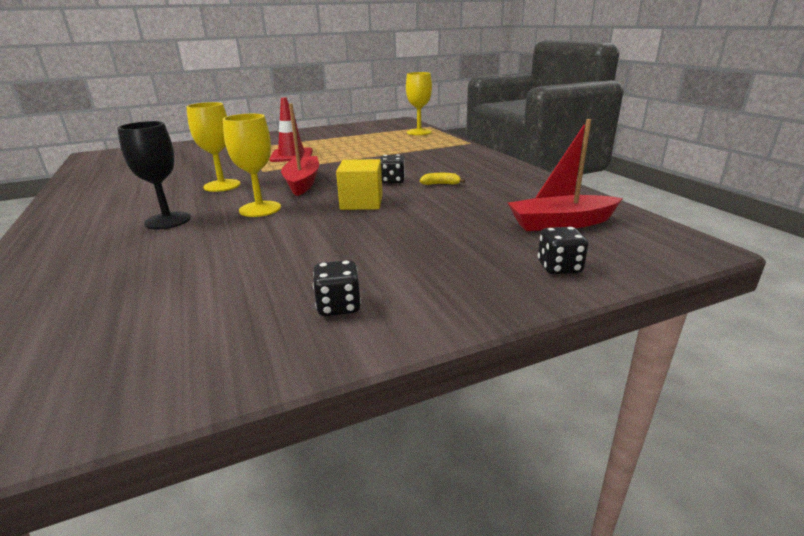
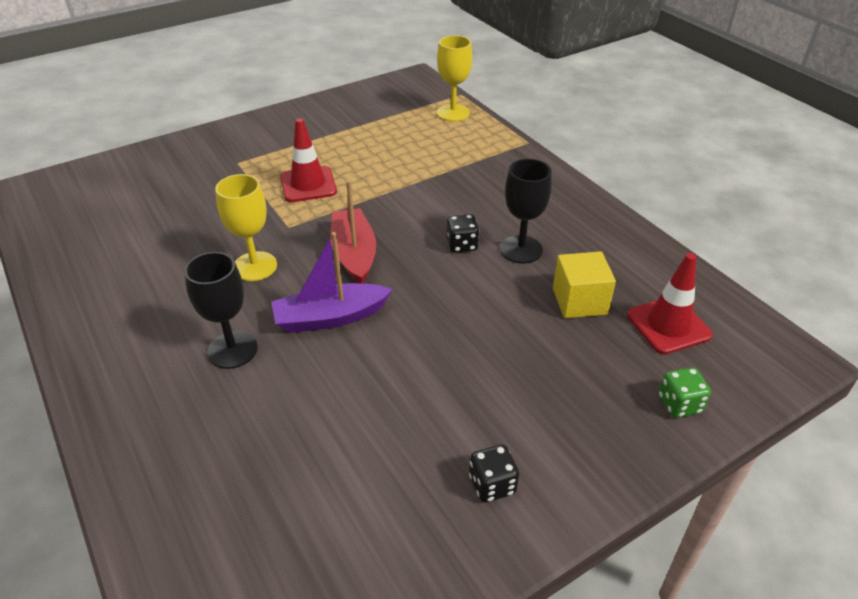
camera: 10 degrees left, 15 degrees up
yellow goblet [223,114,281,217] -> purple boat [271,232,393,333]
yellow cube [336,159,383,210] -> yellow cube moved to [553,251,616,318]
yellow banana [420,173,466,185] -> black goblet [500,159,552,264]
red boat [508,119,623,231] -> red traffic cone [627,253,713,354]
black dice [538,227,588,274] -> green dice [659,367,711,418]

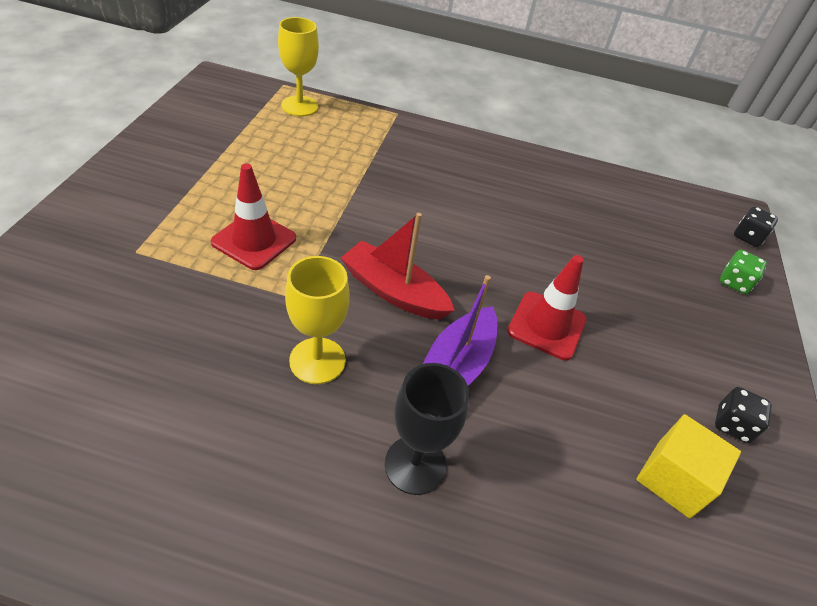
camera: 50 degrees left, 5 degrees up
black dice [447,214,480,253] -> black dice moved to [734,206,778,247]
black goblet [500,159,552,264] -> none
yellow cube [553,251,616,318] -> yellow cube moved to [636,414,741,519]
red traffic cone [627,253,713,354] -> red traffic cone moved to [507,255,587,361]

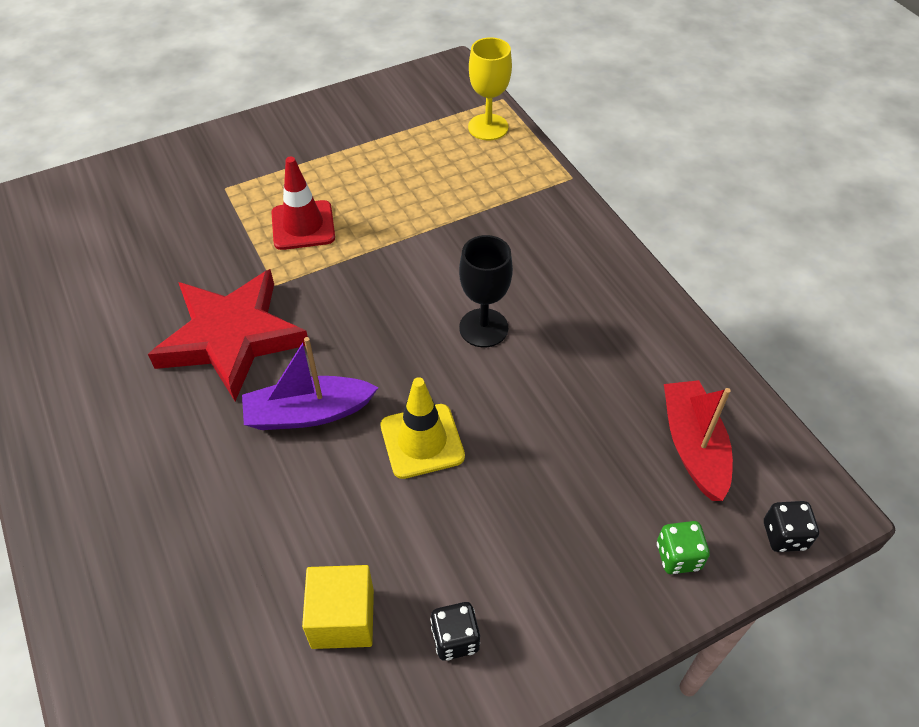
camera: 55 degrees right, 5 degrees up
yellow goblet [285,256,350,384] -> red star [148,269,308,401]
red boat [341,213,455,320] -> red boat moved to [664,380,733,501]
black goblet [385,363,469,495] -> black goblet moved to [459,235,513,348]
red traffic cone [507,255,587,361] -> yellow traffic cone [381,377,465,479]

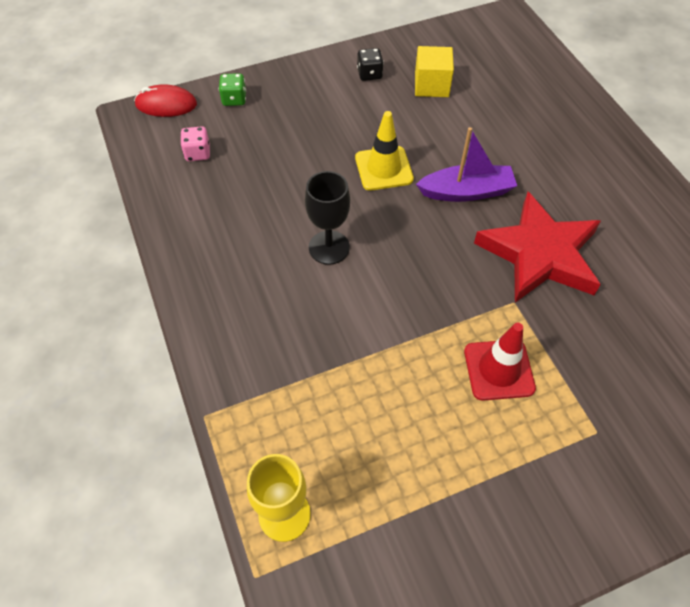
camera: 175 degrees left, 5 degrees up
red boat [664,380,733,501] -> pink dice [180,126,210,161]
black dice [764,501,819,552] -> red mouse [134,84,197,117]

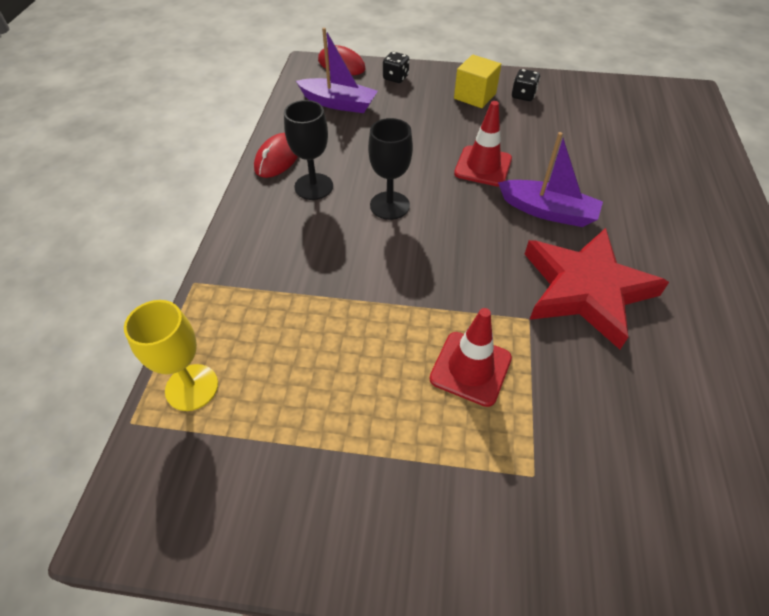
camera: 30 degrees right, 5 degrees down
pink dice [180,126,210,161] -> purple boat [296,28,378,113]
green dice [219,73,246,106] -> black dice [383,52,409,83]
yellow traffic cone [355,111,414,191] -> red traffic cone [454,101,512,187]
yellow cube [415,46,454,97] -> yellow cube moved to [454,55,501,108]
none -> red mouse [254,133,298,178]
none -> black goblet [284,100,333,200]

